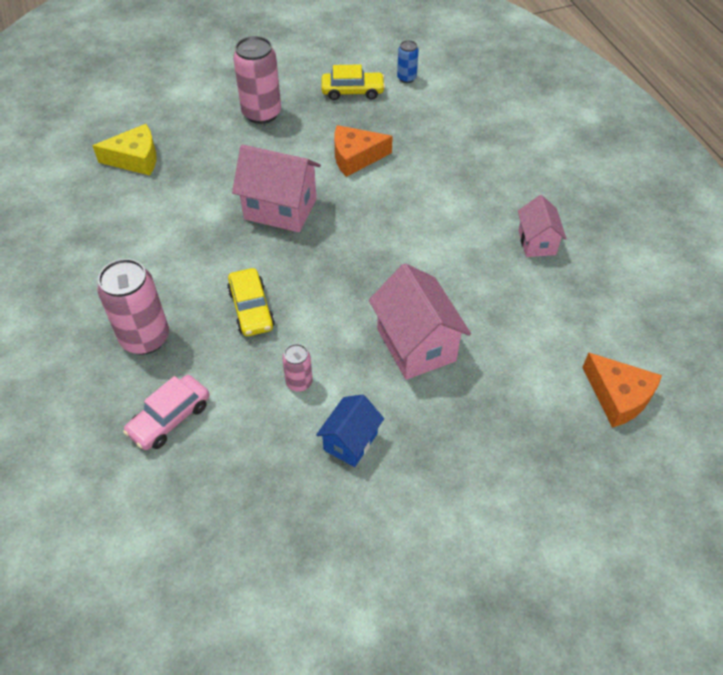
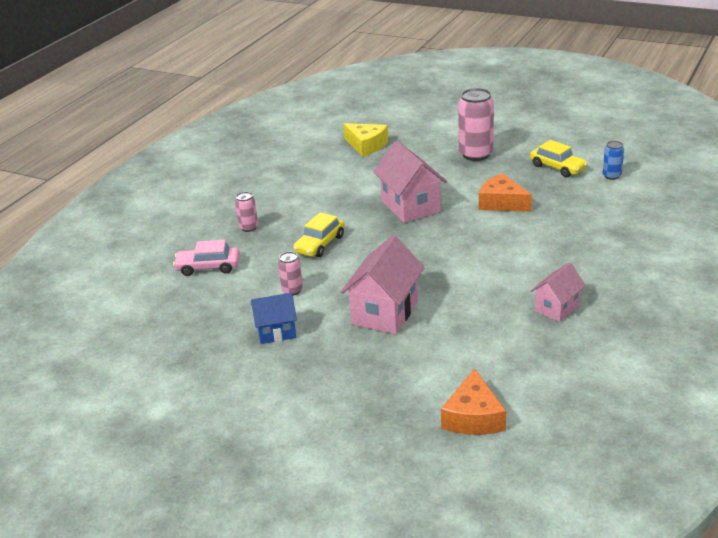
camera: 50 degrees right, 20 degrees down
pink can [98,259,169,355] -> pink can [235,192,258,232], size x0.51

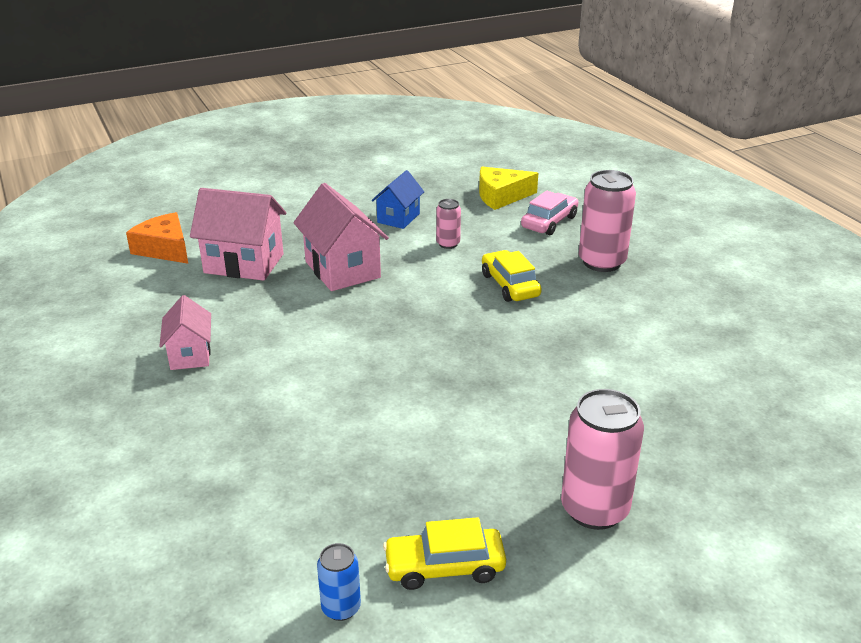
camera: 125 degrees right, 0 degrees up
pink can [235,192,258,232] -> pink can [579,170,636,272], size x1.95
yellow cheese [343,123,388,157] -> yellow cheese moved to [479,167,538,210]
pink house [373,141,447,223] -> pink house moved to [190,188,286,281]
orange cheese [479,173,532,212] -> none

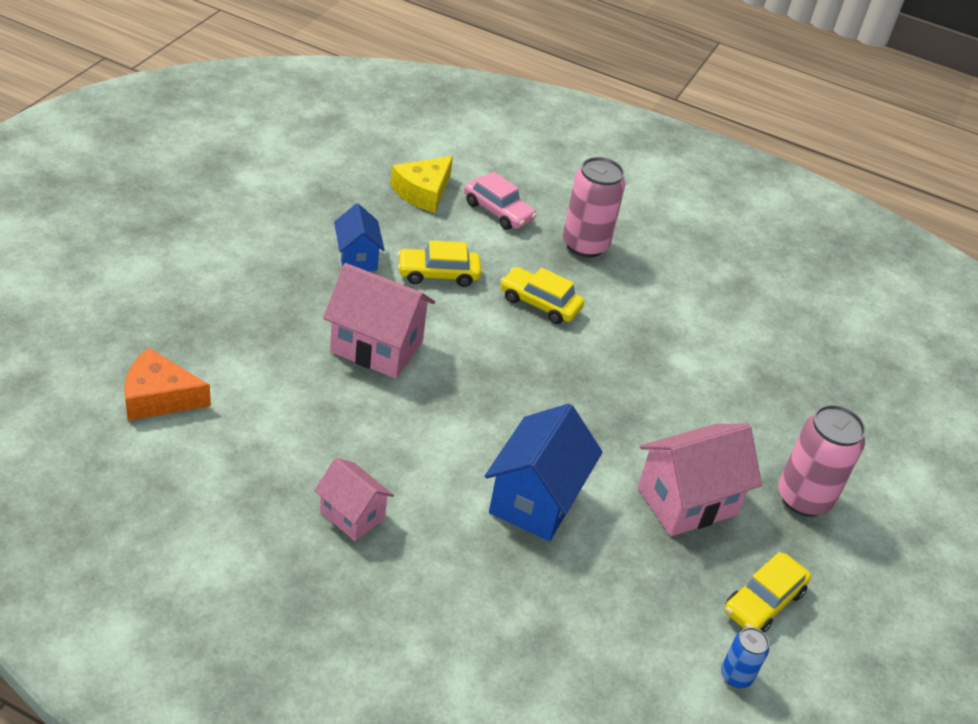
camera: 45 degrees left, 10 degrees up
pink house [190,188,286,281] -> pink house moved to [638,423,762,536]
pink can [436,199,461,249] -> yellow car [398,240,481,287]
pink car [521,191,579,235] -> pink car turned 135 degrees clockwise [464,172,537,230]
none -> blue house [485,404,603,541]

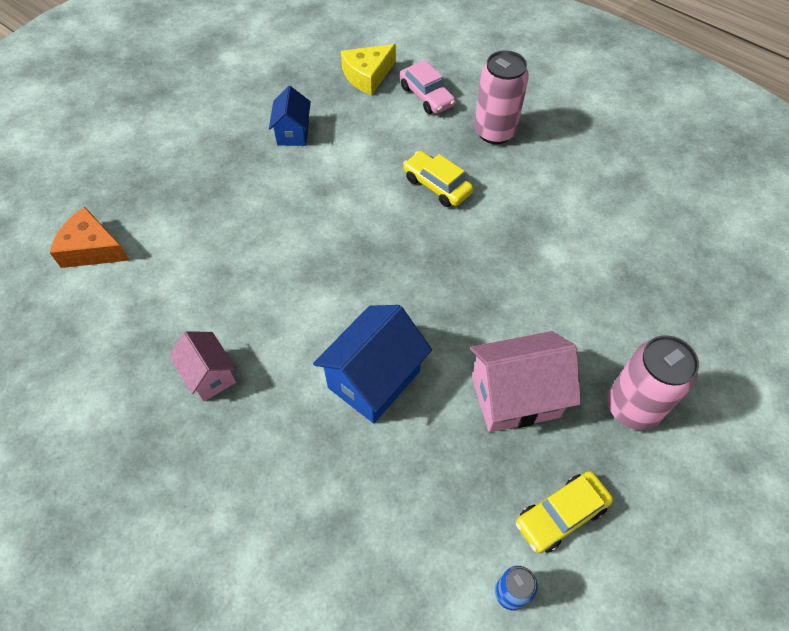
camera: 20 degrees right, 15 degrees up
pink house [323,263,435,378] -> none
yellow car [398,240,481,287] -> none

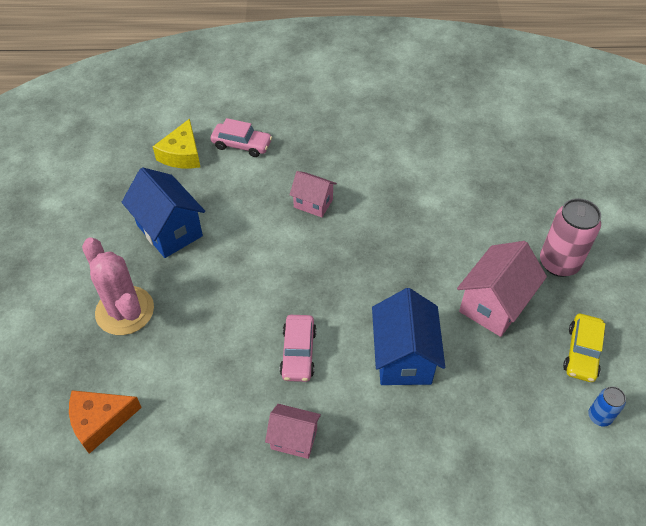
camera: 40 degrees left, 5 degrees down
blue house [269,86,311,146] -> blue house [122,167,205,258], size x1.66
yellow car [403,151,473,207] -> pink house [290,171,337,217]
pink can [474,50,529,144] -> none
none -> pink cactus [82,238,154,335]
none -> pink car [280,315,316,382]

